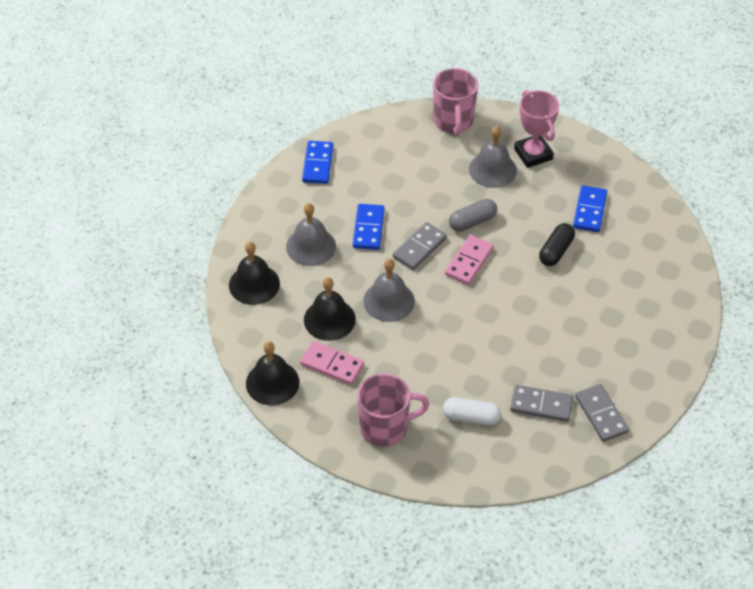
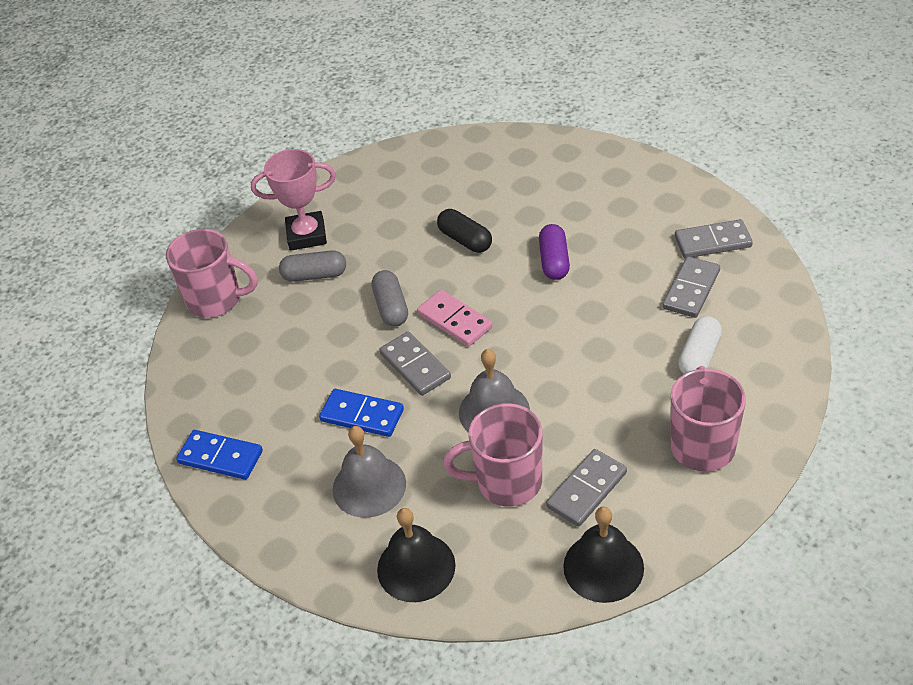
camera: 70 degrees left, 5 degrees down
pink domino [300,341,364,385] -> grey domino [546,449,627,527]
black bell [304,277,356,341] -> pink mug [443,403,542,507]
grey bell [469,126,517,188] -> grey capsule [279,250,346,282]
blue domino [573,185,607,232] -> none
none -> purple capsule [539,224,570,280]

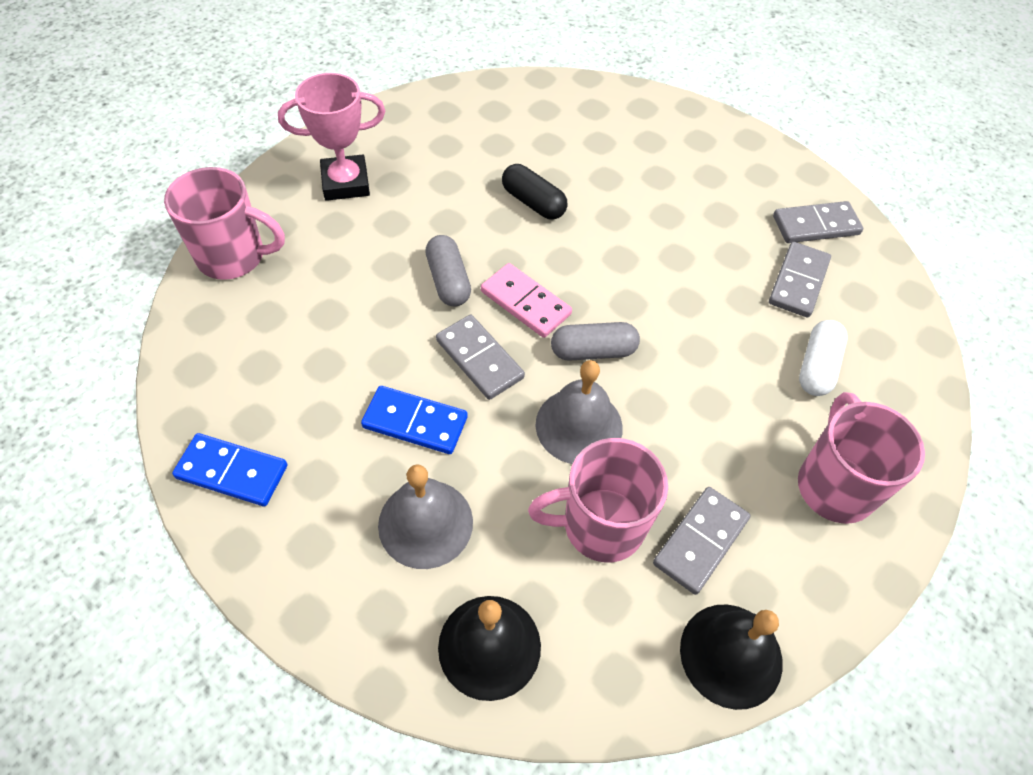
camera: 10 degrees left, 10 degrees up
grey capsule [279,250,346,282] -> grey capsule moved to [551,322,640,361]
purple capsule [539,224,570,280] -> none

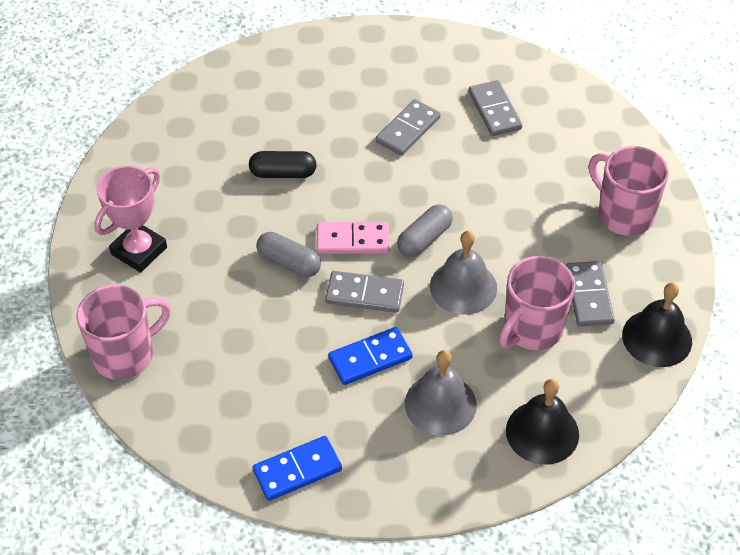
camera: 40 degrees left, 5 degrees down
grey domino [773,201,863,243] -> grey domino moved to [376,99,440,156]
white capsule [799,320,847,396] -> none

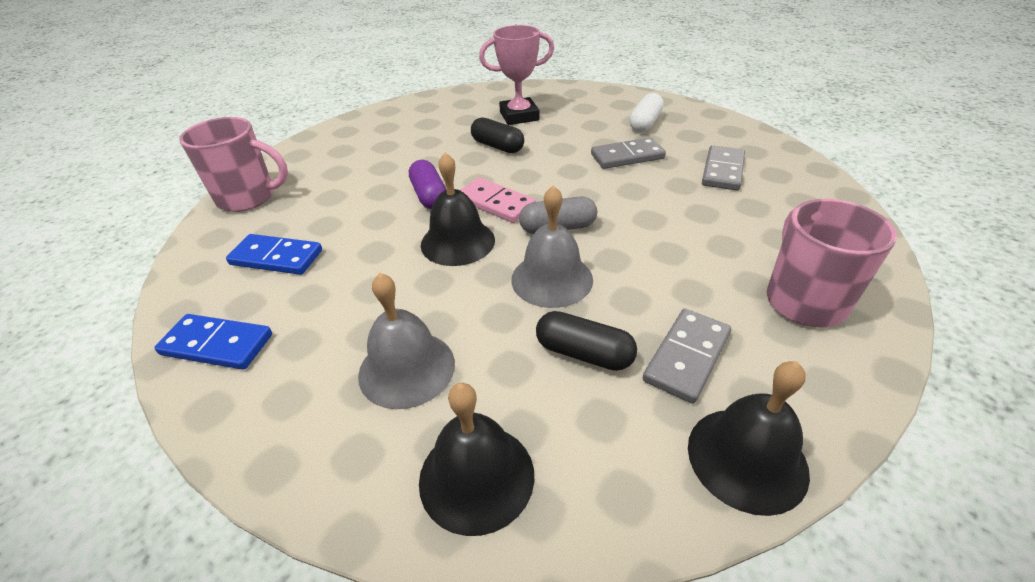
camera: 40 degrees right, 10 degrees down
pink trophy [94,166,167,273] -> pink trophy moved to [479,25,554,125]
grey capsule [256,232,321,277] -> purple capsule [409,160,446,209]
grey domino [325,271,404,313] -> black bell [421,153,495,266]
blue domino [328,327,413,385] -> blue domino moved to [226,234,322,275]
pink mug [499,256,575,350] -> black capsule [536,311,637,371]
none -> white capsule [629,93,664,132]

